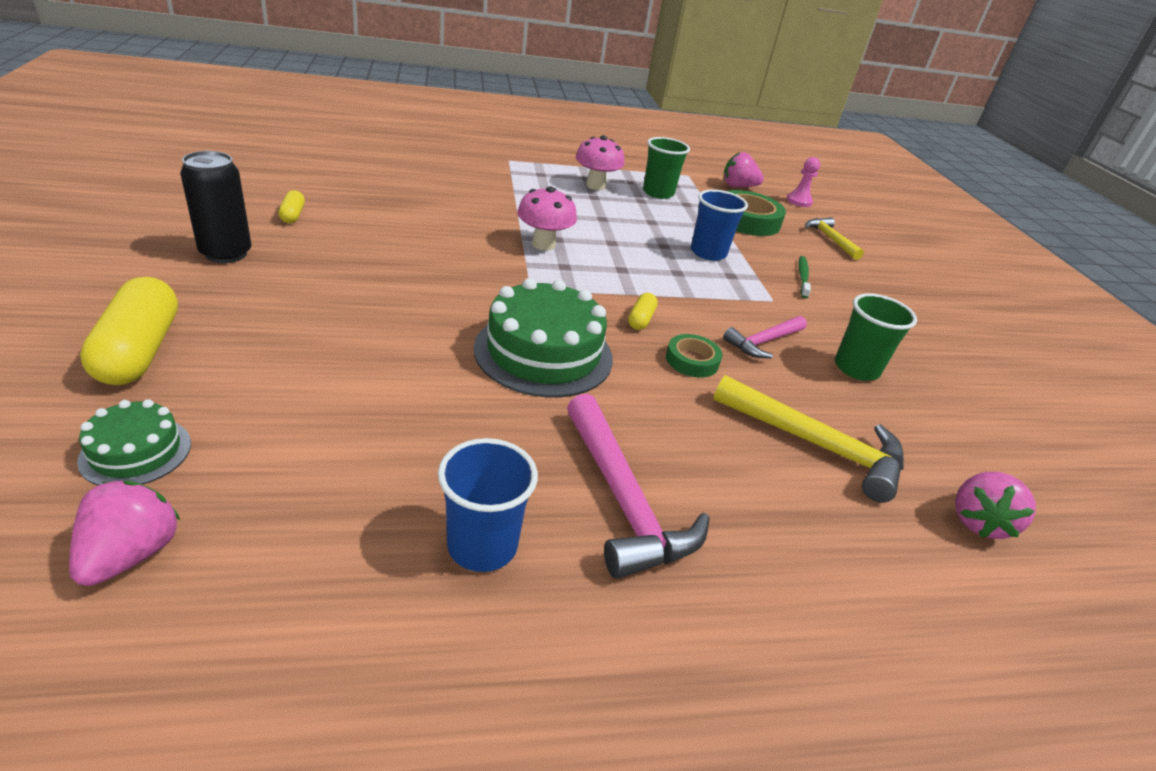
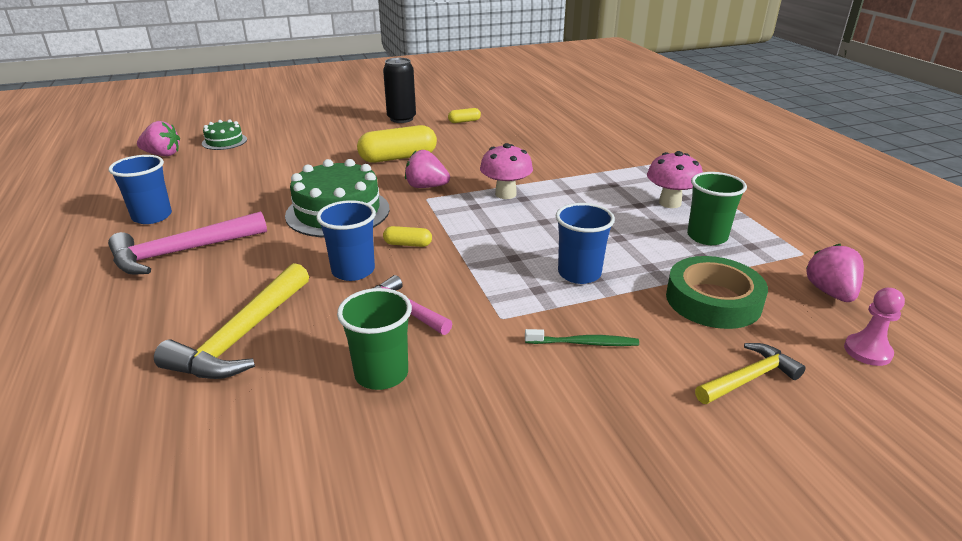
camera: 85 degrees right, 5 degrees down
yellow capsule [80,277,178,385] -> yellow capsule moved to [357,125,437,163]
green tape [666,334,722,378] -> blue cup [316,200,376,281]
pink strawberry [955,472,1036,539] -> pink strawberry moved to [405,150,450,188]

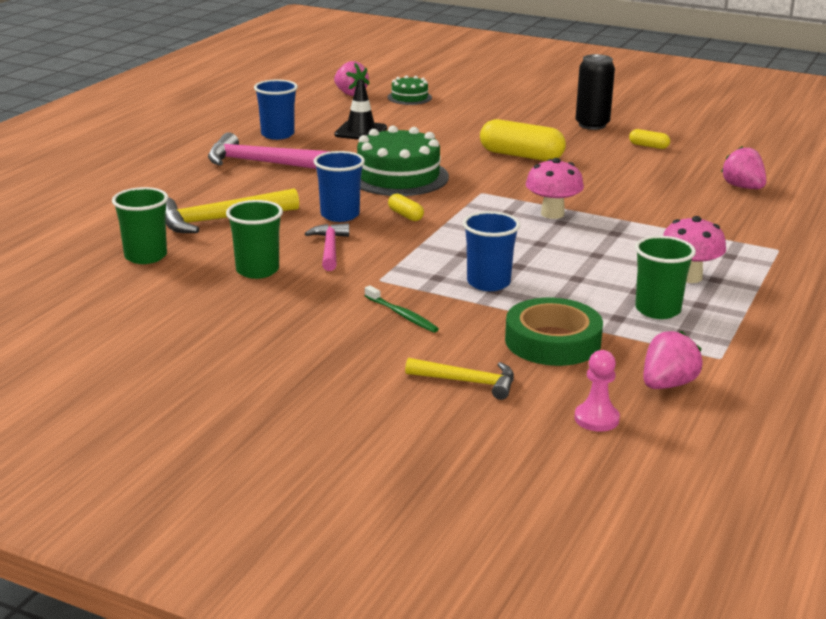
camera: 45 degrees right, 5 degrees down
pink strawberry [405,150,450,188] -> pink strawberry moved to [721,146,766,189]
none -> green cup [112,187,168,264]
none -> black traffic cone [334,79,387,140]

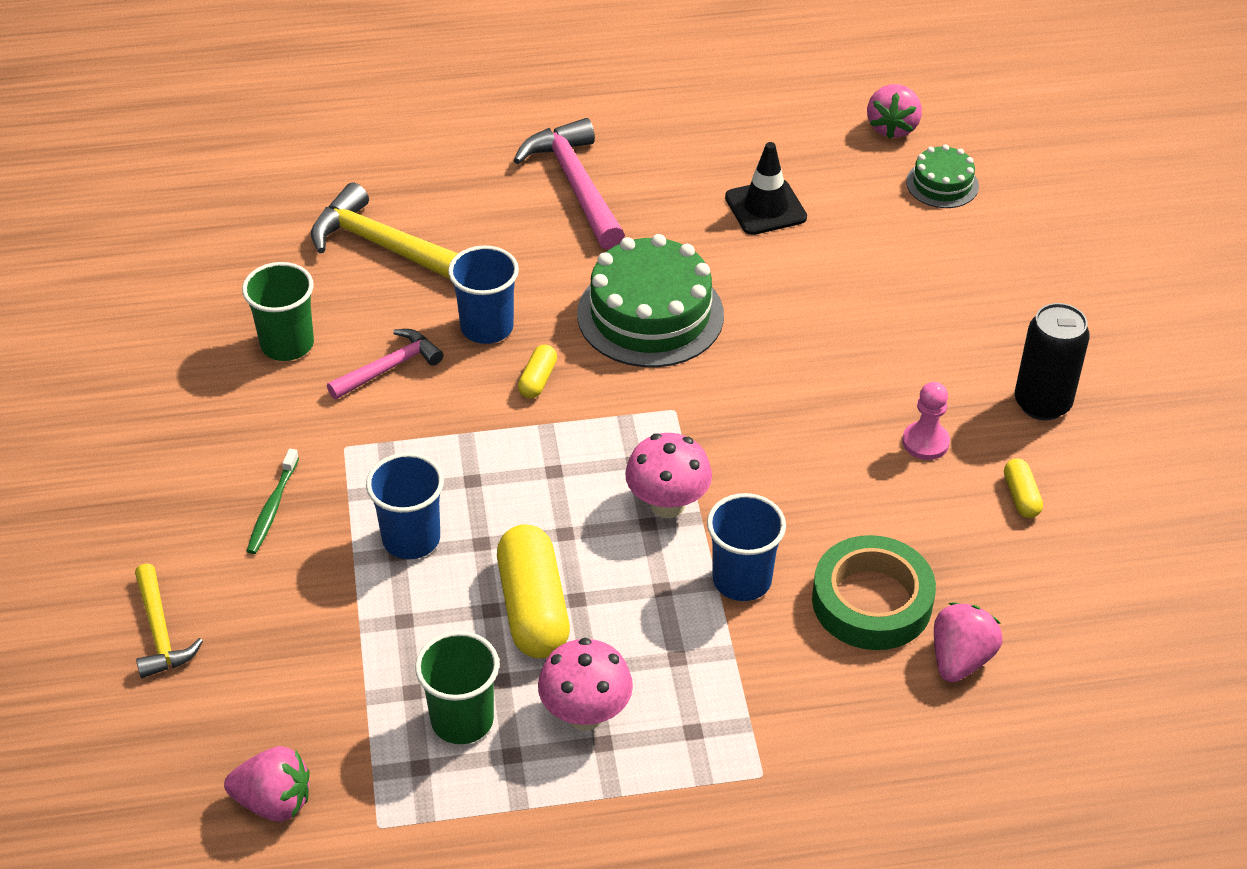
camera: 55 degrees right, 20 degrees up
green cup [112,187,168,264] -> none
blue cup [254,79,298,140] -> blue cup moved to [707,493,786,601]
yellow capsule [480,119,566,161] -> yellow capsule moved to [497,524,570,659]
green tape [505,298,603,366] -> green tape moved to [812,535,936,650]
pink pawn [574,350,620,432] -> pink pawn moved to [902,382,950,460]

